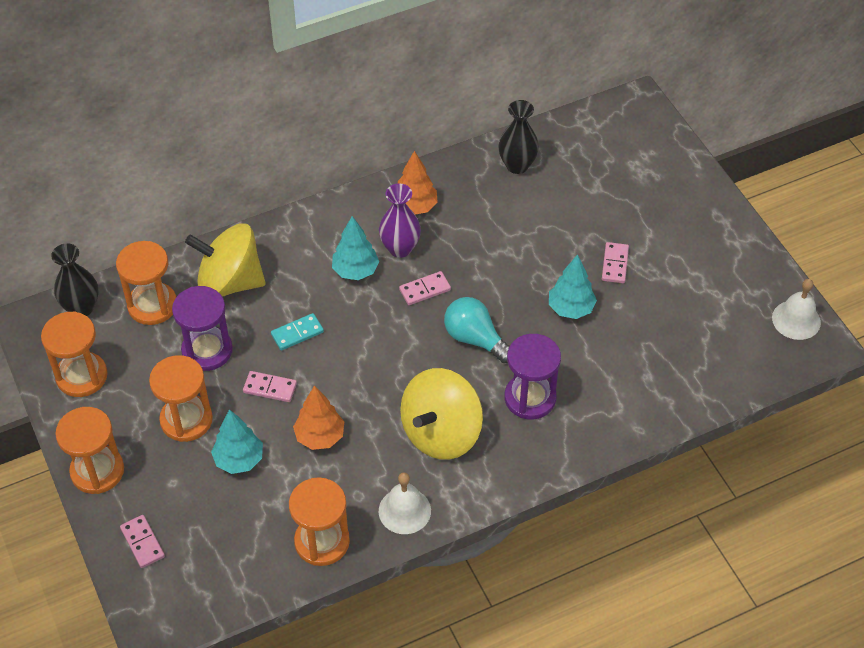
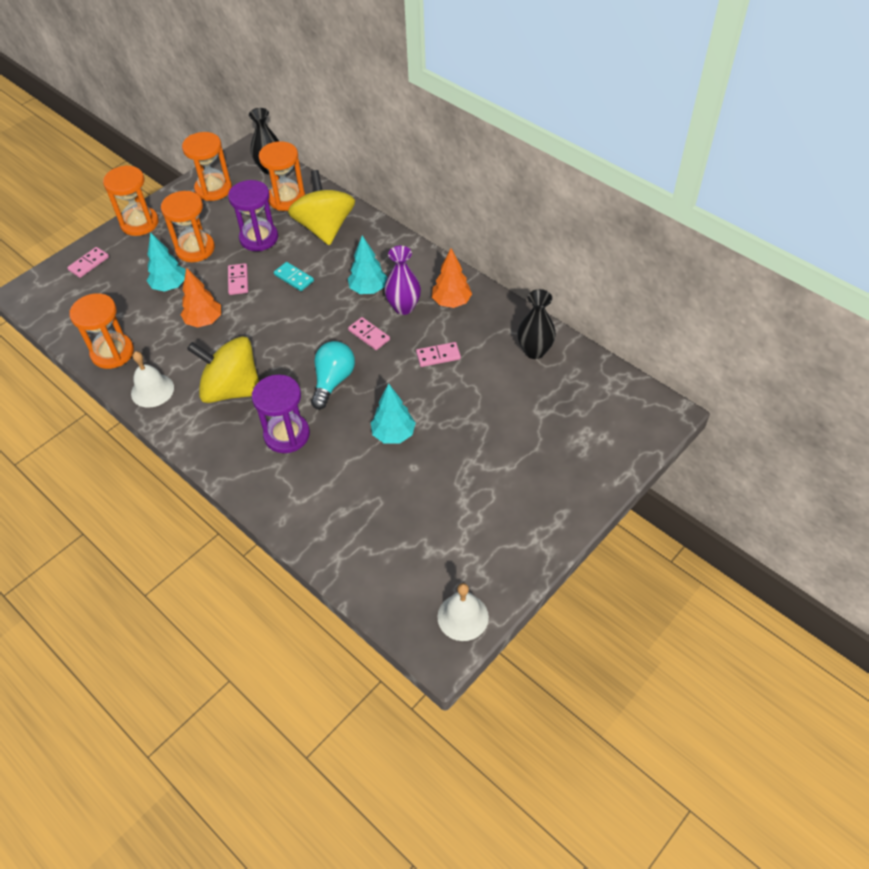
camera: 70 degrees right, 0 degrees up
pink domino [602,242,629,283] -> pink domino moved to [416,342,461,367]

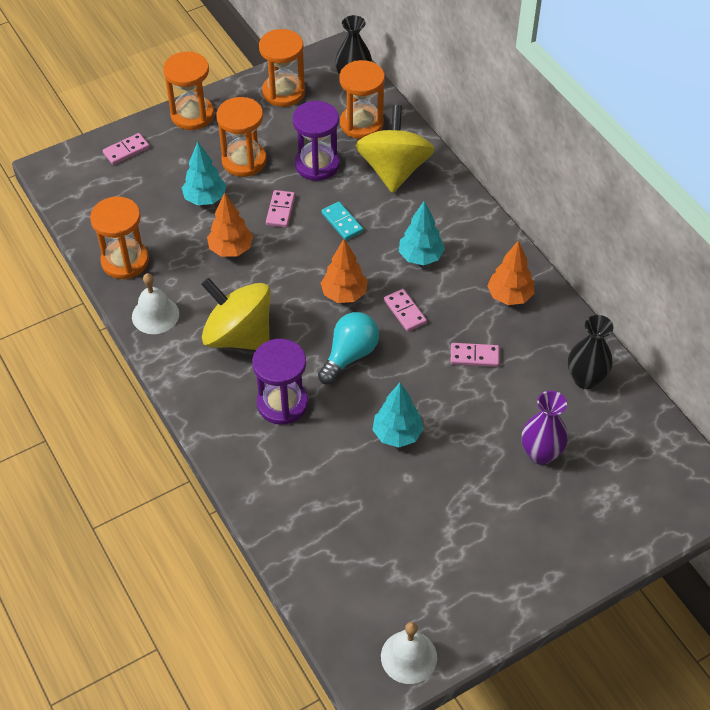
camera: 15 degrees right, 0 degrees up
purple vase [384,246,421,315] -> purple vase moved to [522,391,568,465]
none -> orange tree [321,239,368,303]

